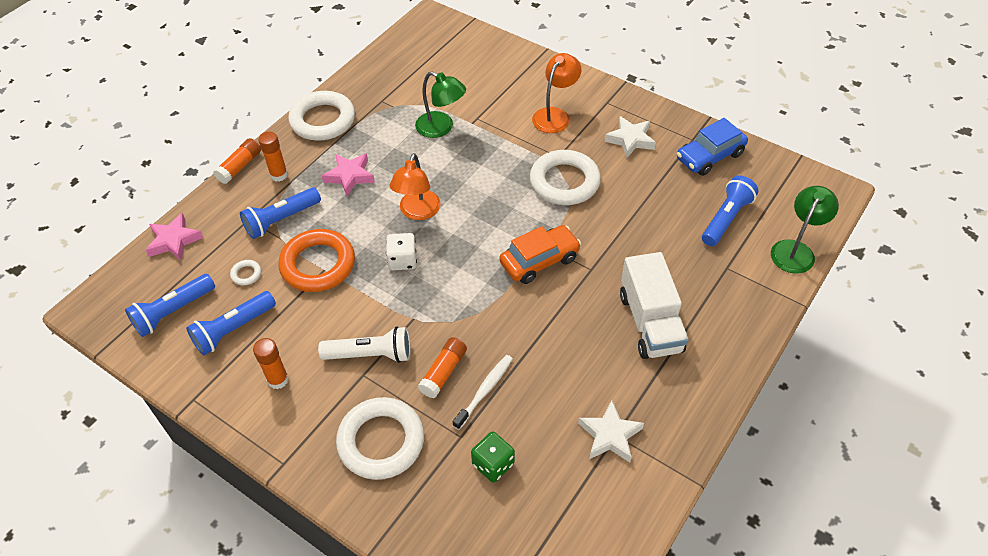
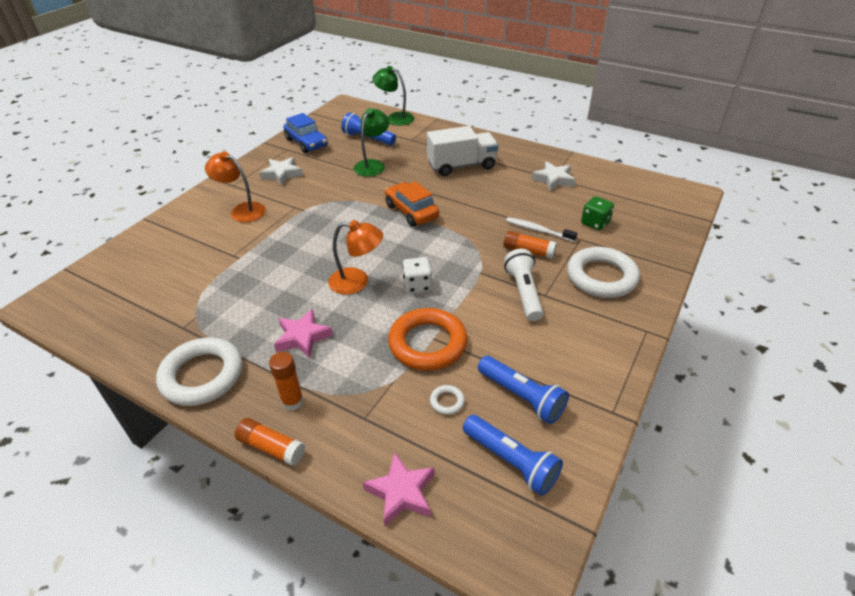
camera: 95 degrees left, 10 degrees down
blue flashlight [240,187,321,239] -> none
orange glue stick [253,338,289,389] -> none
green lamp [415,72,466,138] -> green lamp moved to [353,108,390,177]
white ring [530,150,601,205] -> none

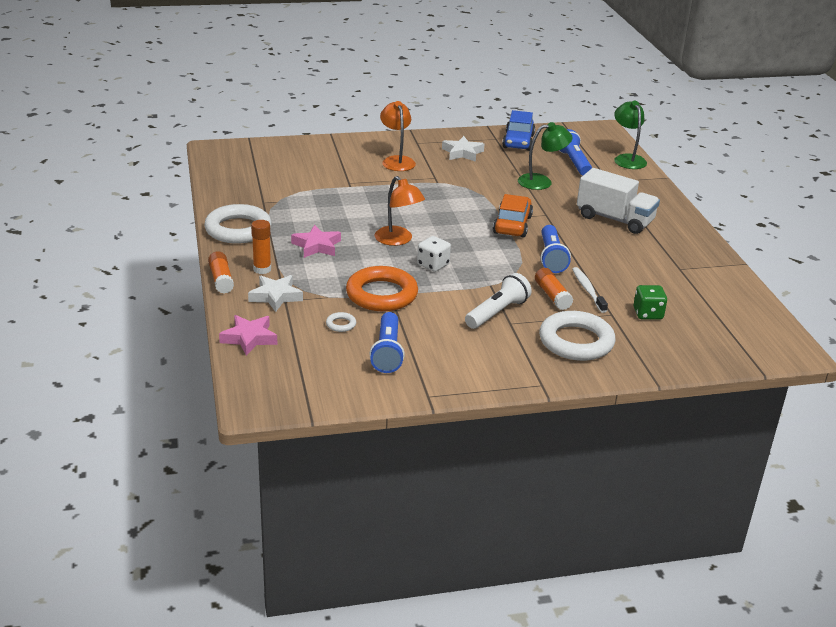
camera: 45 degrees right, 10 degrees down
blue flashlight [463,415,563,495] -> blue flashlight moved to [541,225,571,273]
white star [532,161,575,191] -> white star moved to [248,275,303,312]

